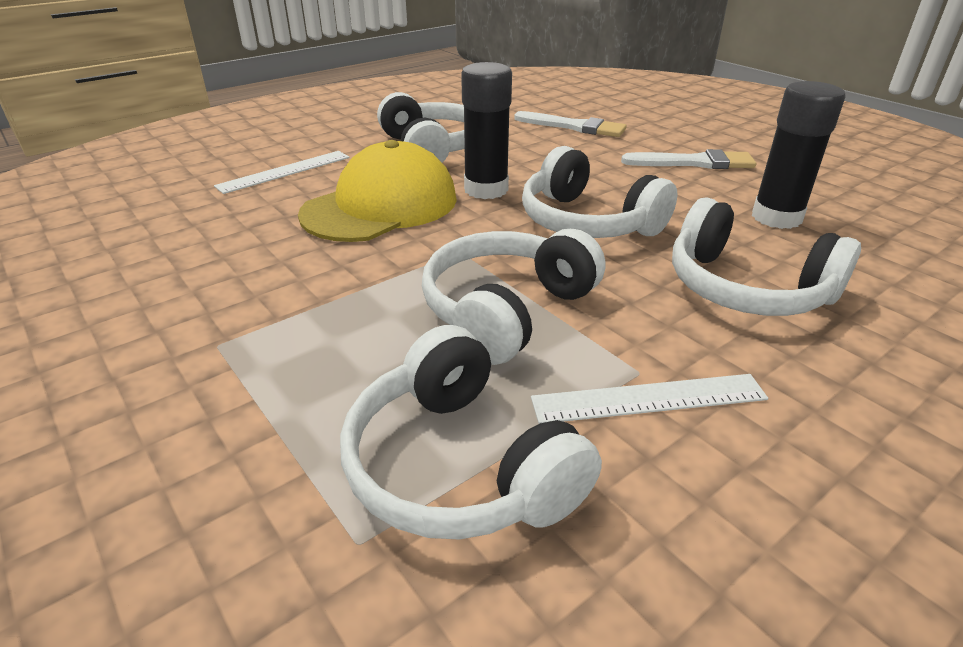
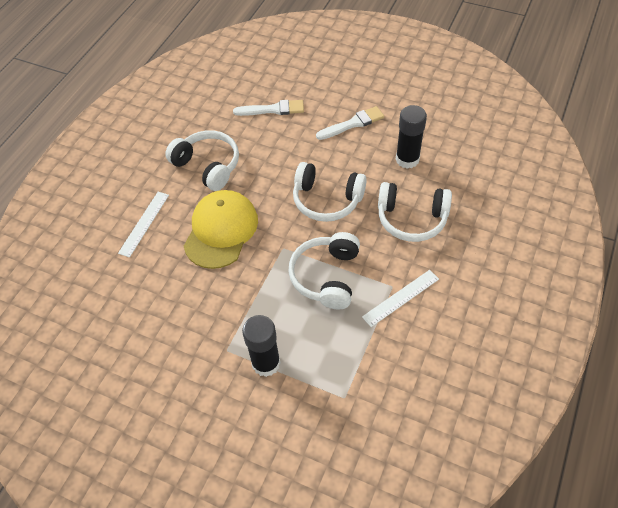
camera: 25 degrees left, 20 degrees up
white headphones [340,325,602,540] -> none
black glue stick [461,62,512,199] -> black glue stick moved to [242,315,281,377]

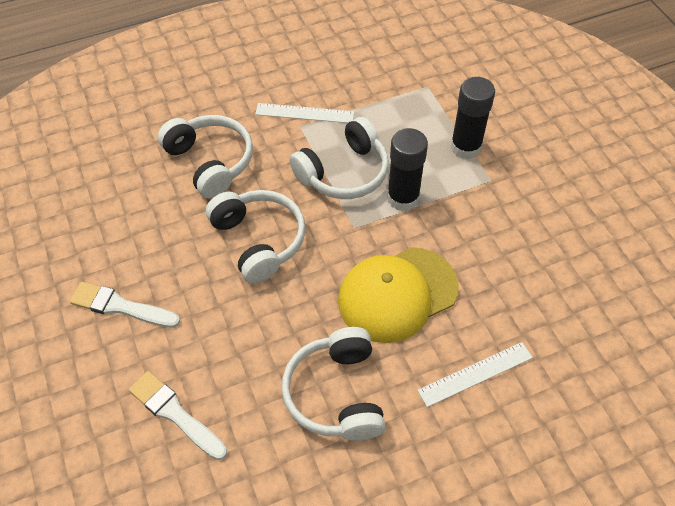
camera: 140 degrees left, 0 degrees up
black glue stick [396,105,427,169] -> black glue stick moved to [387,128,428,211]

